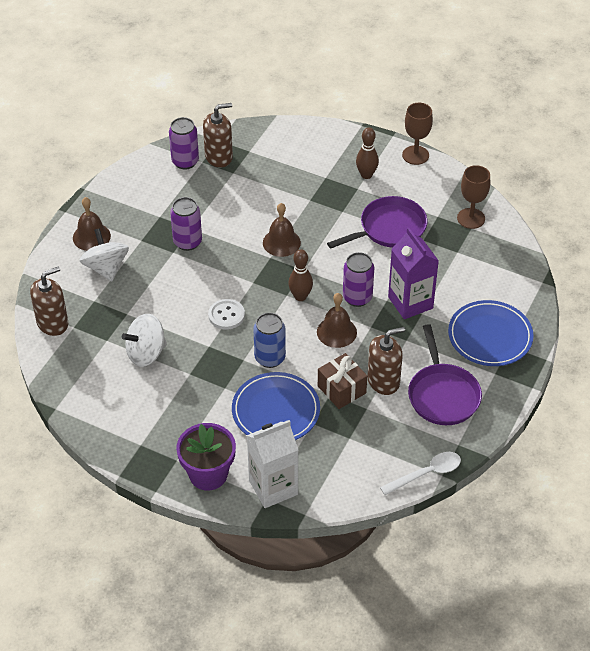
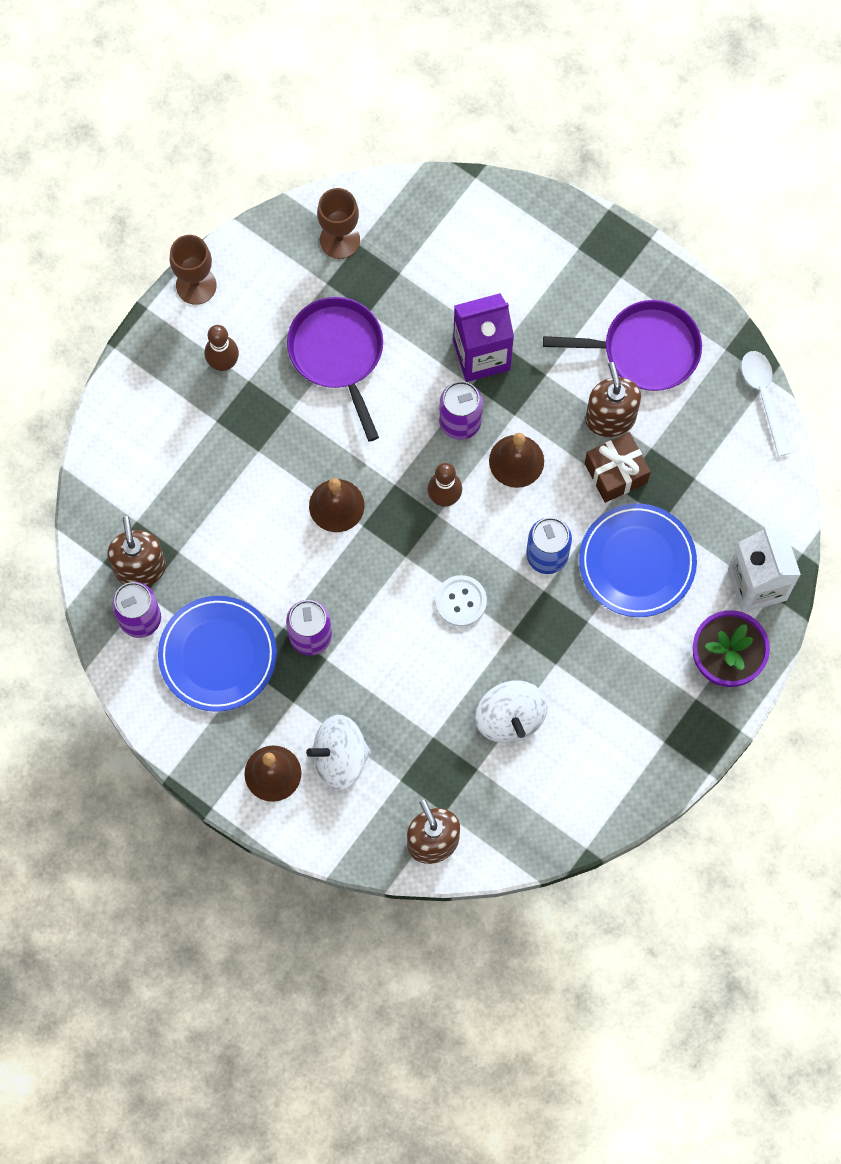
camera: 80 degrees left, 25 degrees up
blue plate [448,300,534,366] -> blue plate moved to [158,596,277,712]

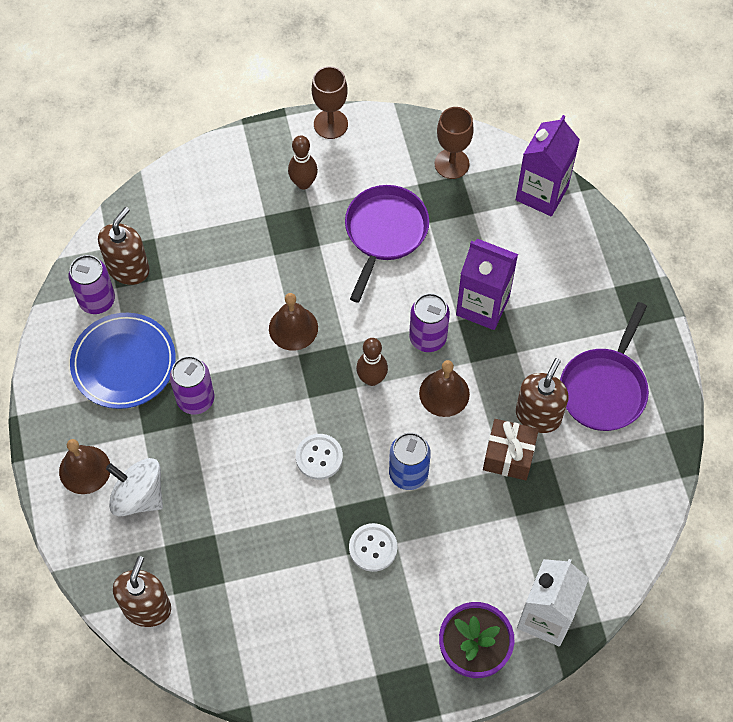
camera: 40 degrees right, 10 degrees down
white spinning top [475,680,548,743] -> none
purple pan [543,300,702,391] -> purple pan turned 75 degrees clockwise [560,302,649,431]
blue plate [579,503,697,617] -> none
white spoon [741,351,791,457] -> none
none -> white button [349,523,397,572]
none -> purple carton [516,115,580,216]

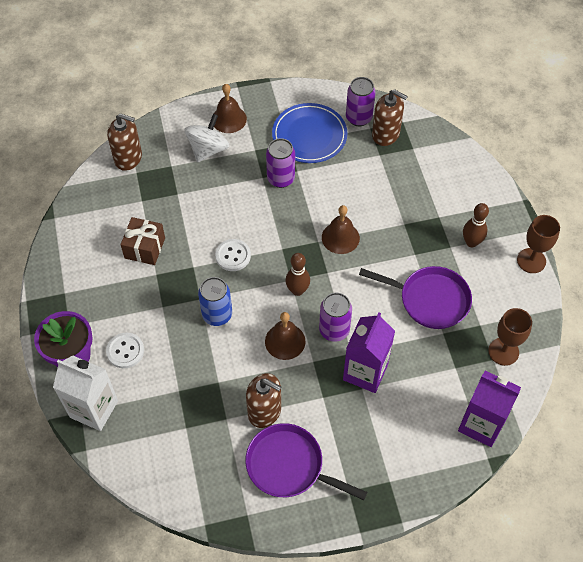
camera: 90 degrees right, 5 degrees down
white button [349,523,397,572] -> white button moved to [106,333,144,368]
brown gift [483,419,539,480] -> brown gift moved to [120,217,165,265]

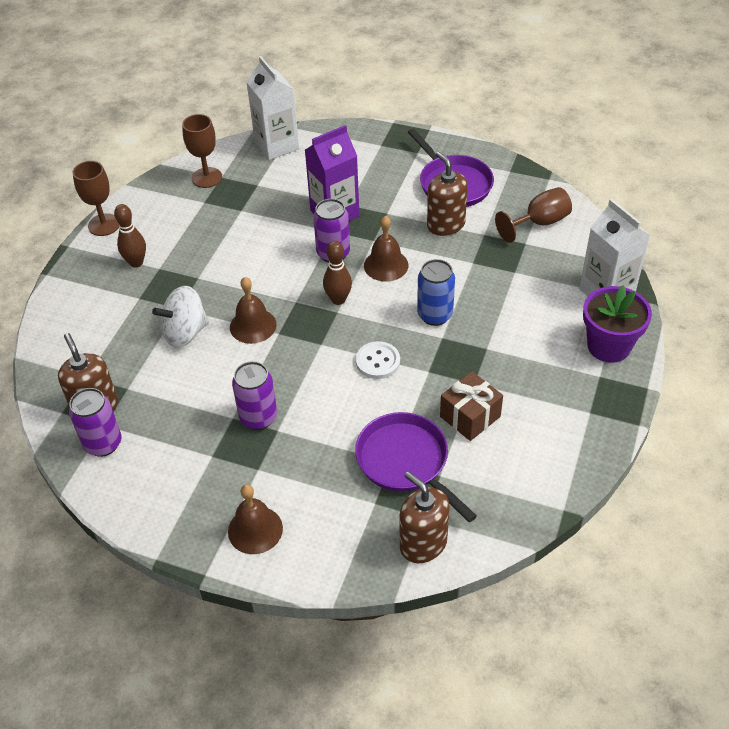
camera: 145 degrees left, 10 degrees down
white button [106,333,144,368] -> none
white spinning top [184,114,229,162] -> white spinning top moved to [152,286,209,347]
blue plate [272,103,347,163] -> none
purple pan [359,266,472,329] -> purple pan moved to [355,412,477,522]
purple carton [458,371,521,447] -> white carton [246,56,299,160]
none -> brown goblet [495,187,572,243]

